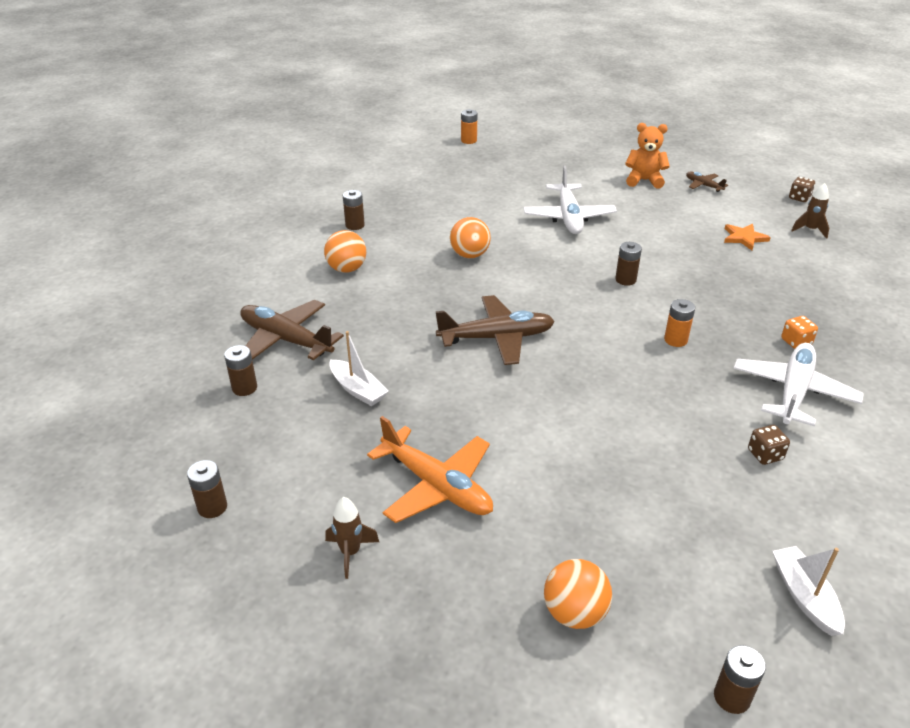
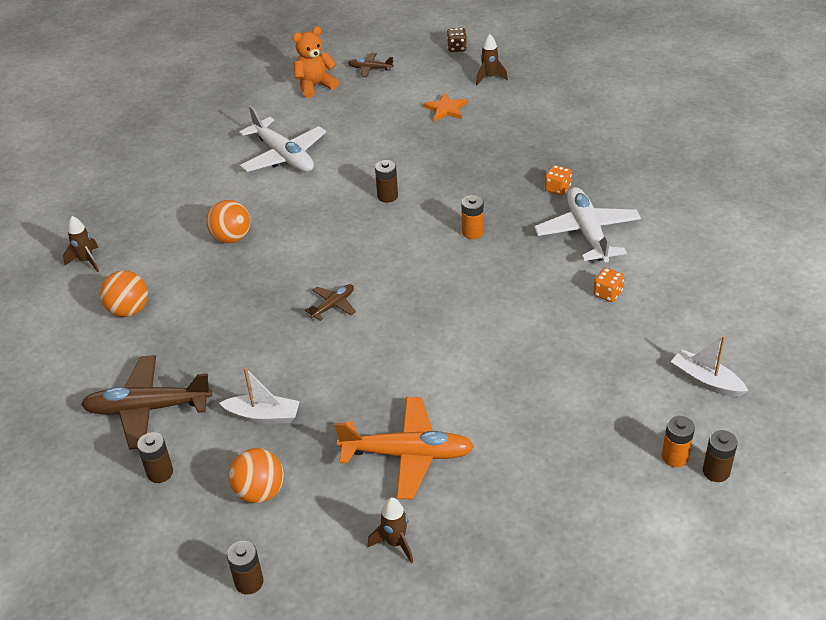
camera: 35 degrees left, 5 degrees up
brown battery [343,190,365,230] -> brown rocket [63,216,99,272]
brown plane [435,295,555,365] -> brown plane [305,284,356,321], size x0.50
orange battery [461,109,478,144] -> orange battery moved to [662,416,695,467]
orange ball [544,559,612,629] -> orange ball moved to [228,448,284,503]
brown dice [748,425,790,465] -> orange dice [593,268,624,302]

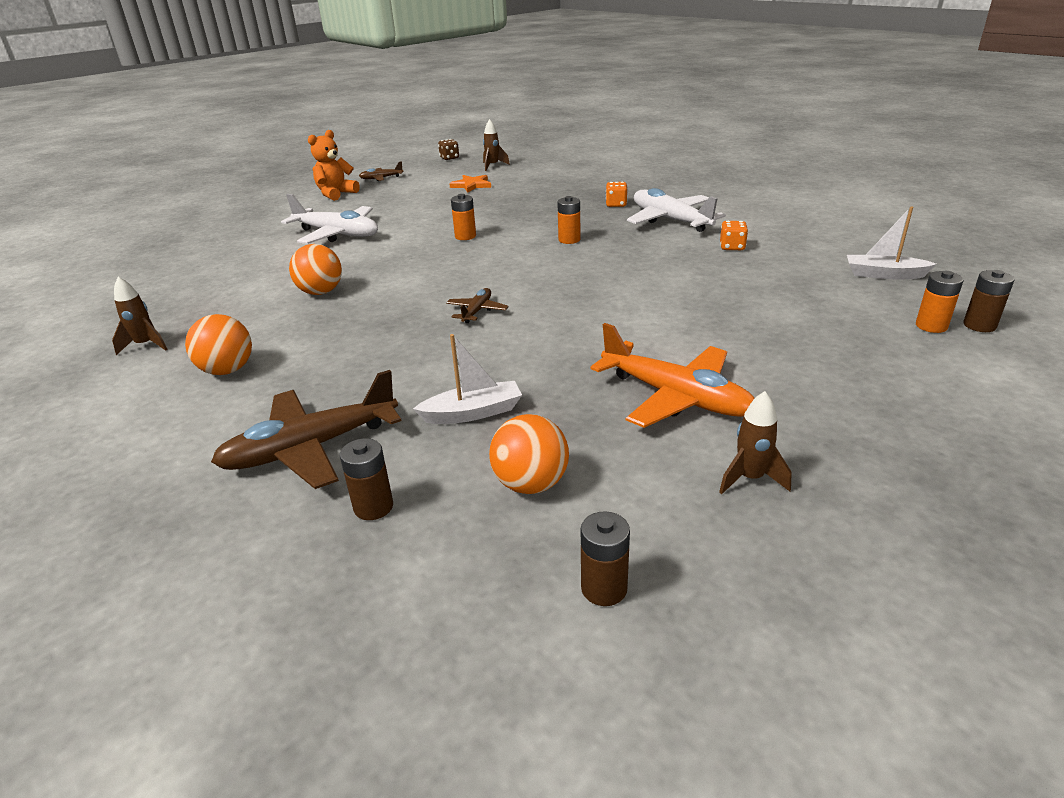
camera: 25 degrees left, 10 degrees down
orange plane [335,397,474,500] -> orange plane turned 60 degrees clockwise [590,323,755,428]
brown battery [375,160,398,203] -> orange battery [451,194,476,240]

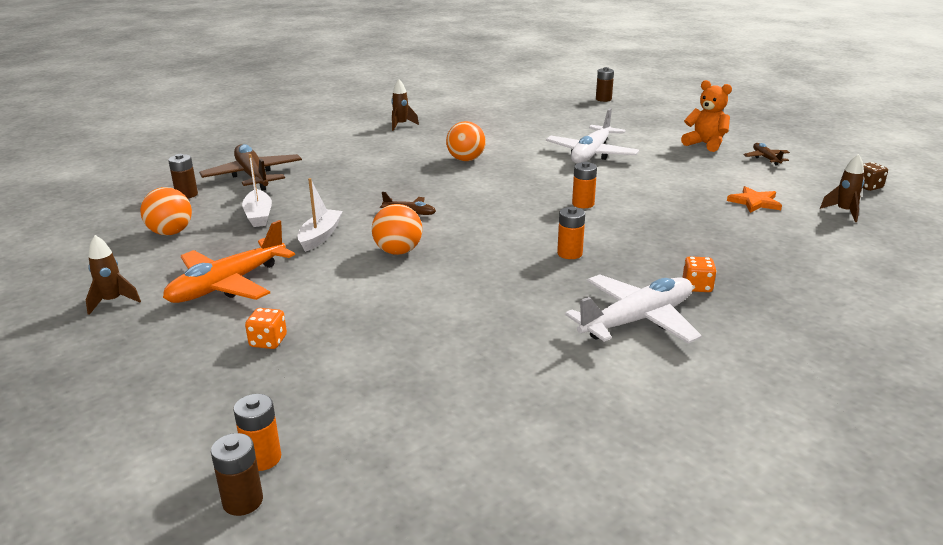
camera: 90 degrees right, 5 degrees down
orange ball [185,314,252,375] -> orange ball moved to [372,204,422,255]
brown battery [581,511,630,606] -> brown battery moved to [596,67,614,102]
orange dice [720,221,748,250] -> orange dice moved to [245,308,287,349]
white boat [847,206,937,279] -> white boat moved to [297,178,343,252]

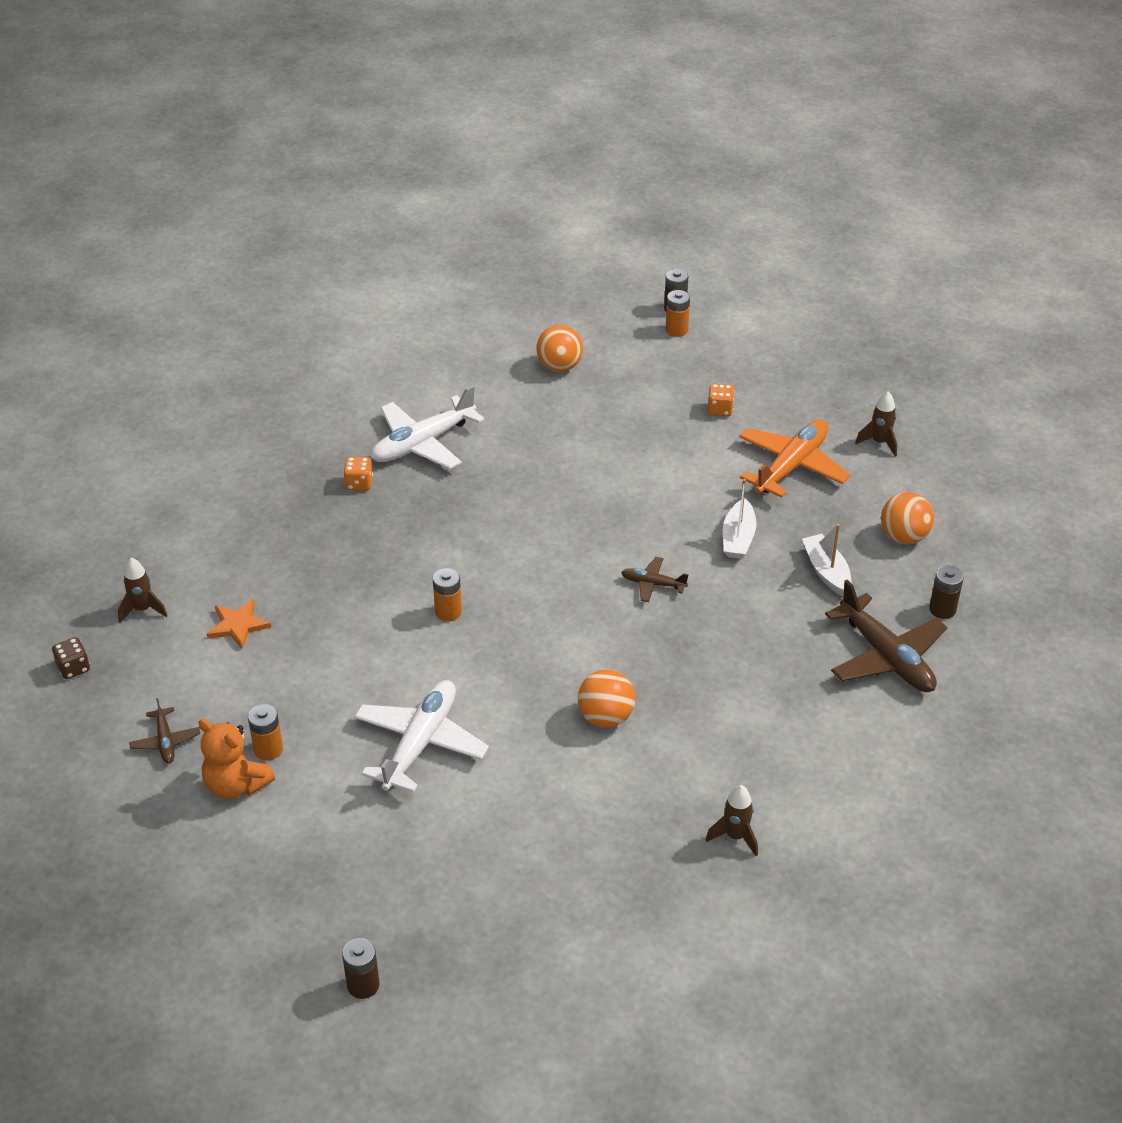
camera: 175 degrees right, 15 degrees up
orange ball [372,204,422,255] -> orange ball moved to [536,325,583,372]
orange battery [557,207,585,259] -> orange battery moved to [248,704,283,761]

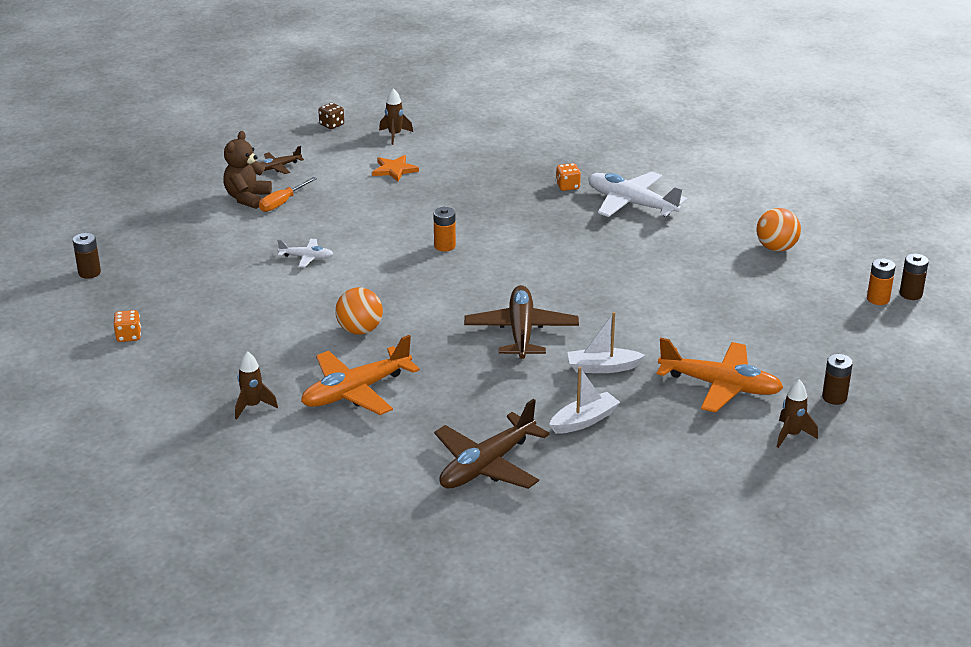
camera: 75 degrees right, 10 degrees down
orange teddy bear [198,719,275,799] -> brown teddy bear [223,131,272,209]
orange battery [248,704,283,761] -> orange screwdriver [259,177,317,212]
white plane [354,680,489,793] -> white plane [277,239,333,267], size x0.50
brown plane [621,557,689,602] -> brown plane [464,285,579,359], size x2.02
orange dice [708,384,735,416] -> orange dice moved to [114,310,141,342]
orange ball [881,492,934,544] -> none
brown battery [929,566,964,619] -> brown battery moved to [822,354,853,405]
none -> orange plane [301,335,420,415]

